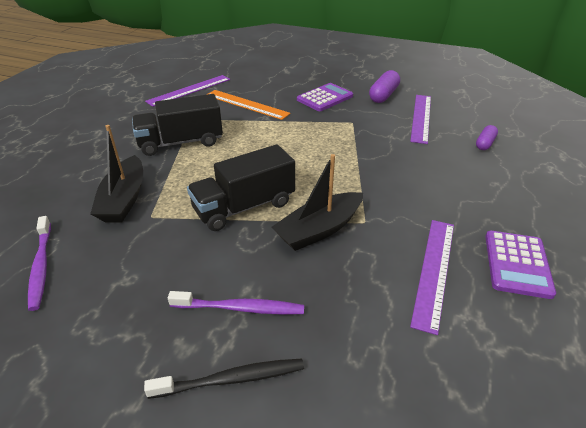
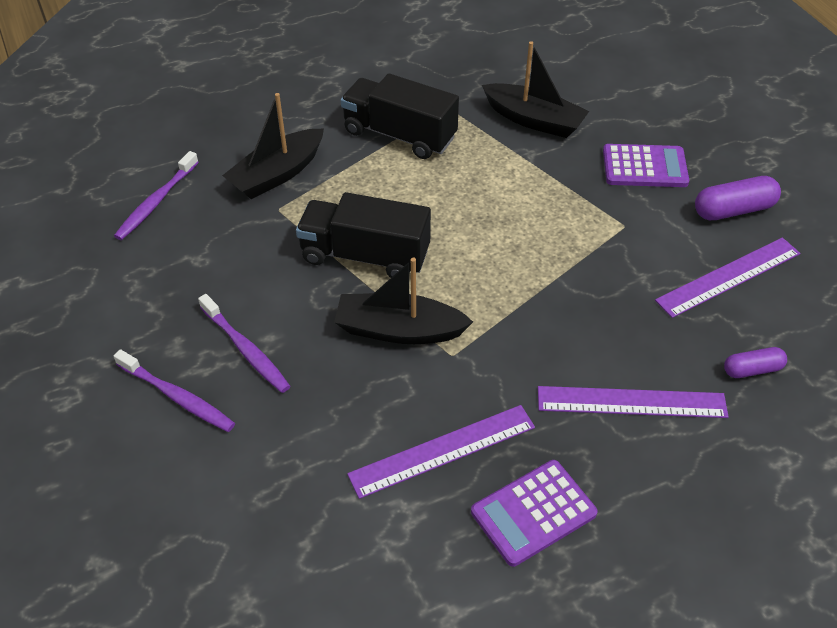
camera: 45 degrees right, 10 degrees up
black toothbrush [144,358,304,399] -> purple toothbrush [114,349,235,432]
purple ruler [145,75,230,107] -> purple ruler moved to [538,386,729,418]
orange ruler [206,90,291,120] -> black boat [482,41,589,138]

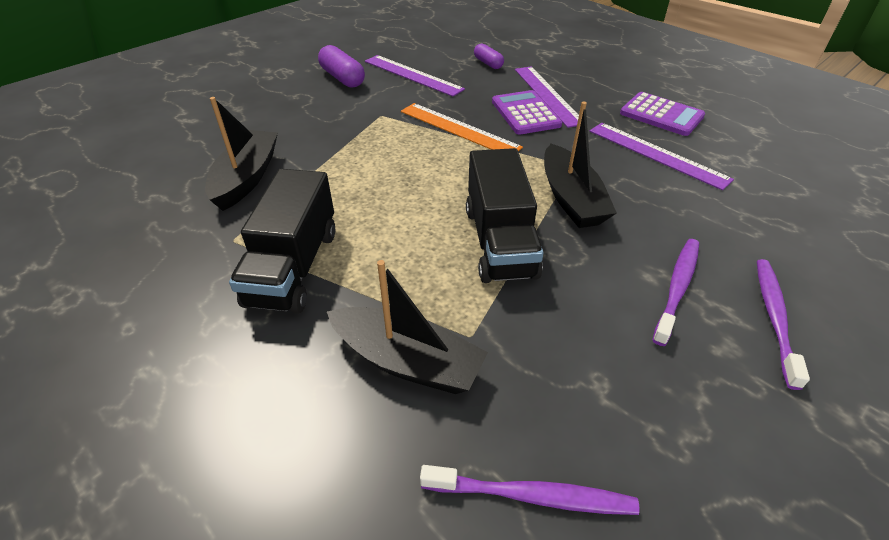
camera: 110 degrees left, 5 degrees down
purple calculator [603,144,689,187] -> purple calculator moved to [492,90,562,135]
none -> orange ruler [401,103,523,151]

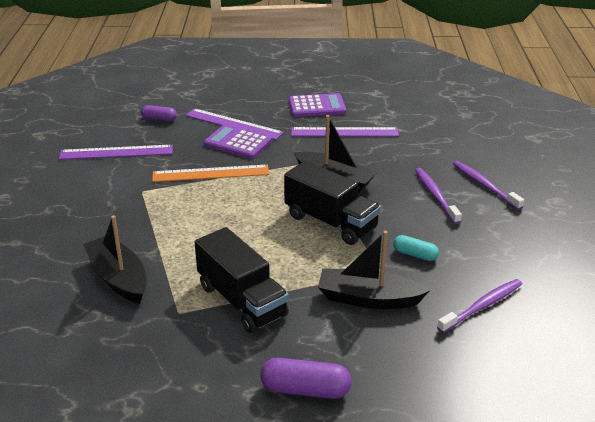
camera: 45 degrees left, 10 degrees down
purple capsule [318,45,365,88] -> purple capsule moved to [260,358,351,399]
black boat [327,260,488,394] -> black boat turned 150 degrees counterclockwise [318,231,430,309]
none -> turquoise capsule [393,235,439,261]

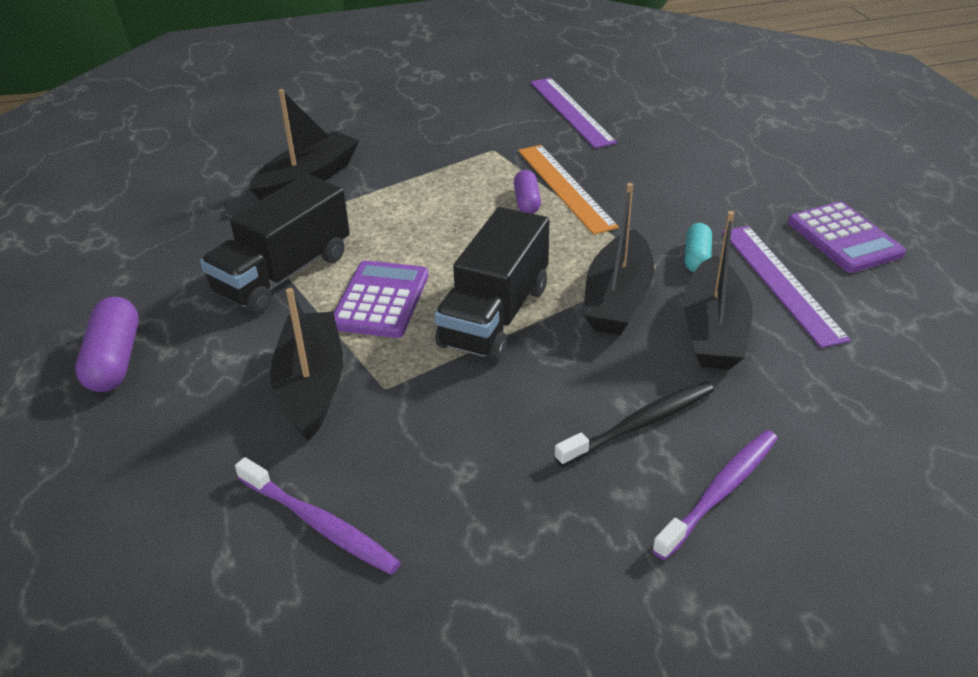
camera: 75 degrees right, 5 degrees up
purple capsule [141,105,177,121] -> purple capsule moved to [514,170,541,214]
purple ruler [185,108,284,140] -> none
purple calculator [204,125,271,159] -> purple calculator moved to [334,260,429,338]
turquoise capsule [393,235,439,261] -> turquoise capsule moved to [684,223,712,272]
purple toothbrush [415,168,462,224] -> black toothbrush [554,381,714,467]
none -> black boat [683,211,752,370]

